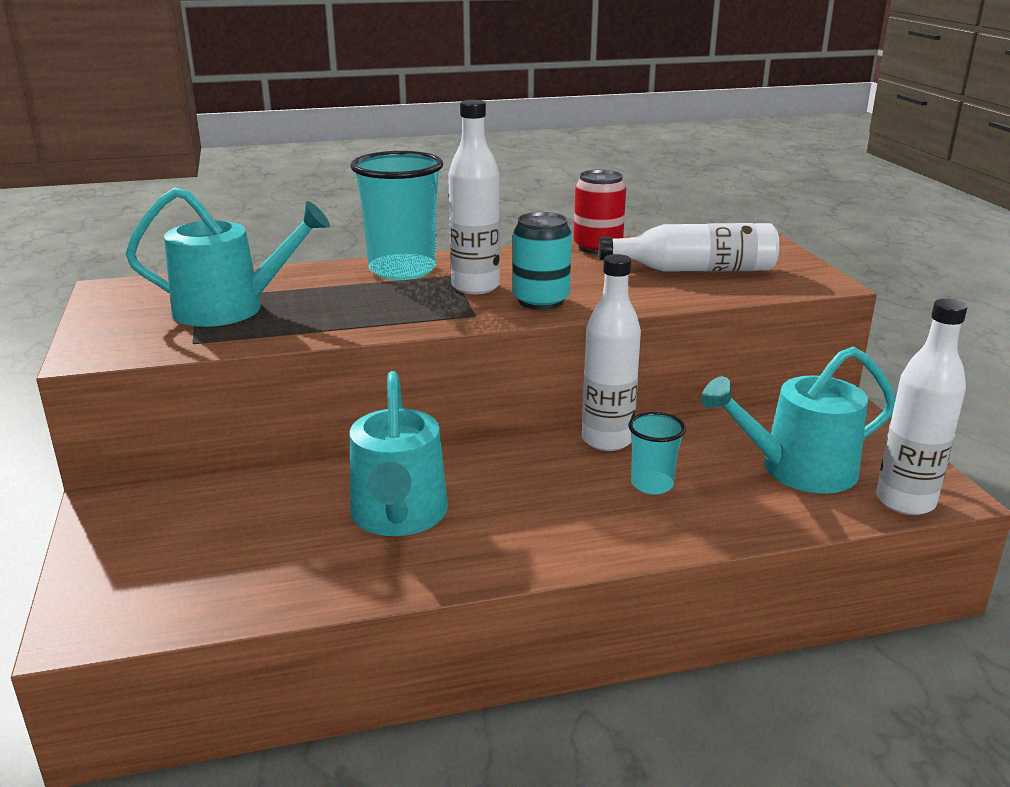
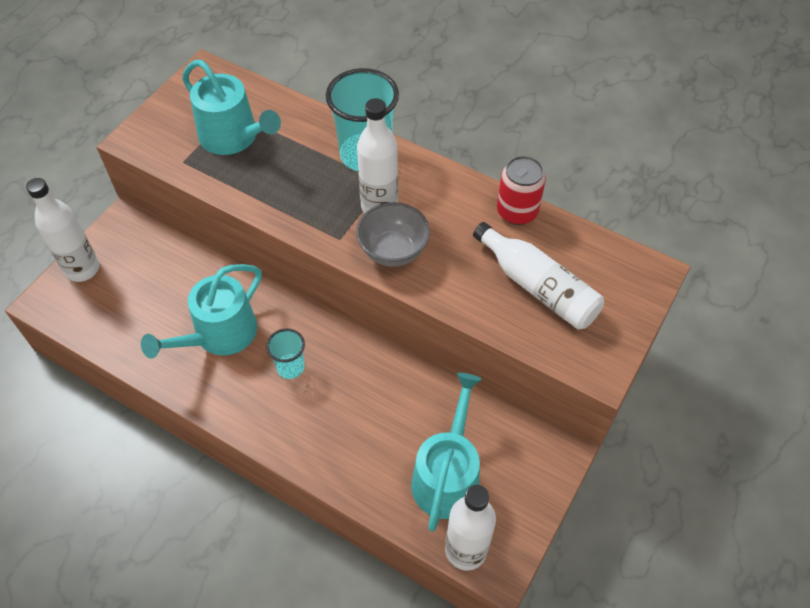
camera: 45 degrees right, 30 degrees up
turquoise can [513,212,572,310] -> grey bowl [356,202,430,267]
white bottle [582,254,641,451] -> white bottle moved to [26,178,99,282]
turquoise cup [628,412,686,495] -> turquoise cup moved to [266,328,305,379]
turquoise watering can [701,347,895,494] -> turquoise watering can turned 75 degrees clockwise [411,373,482,532]

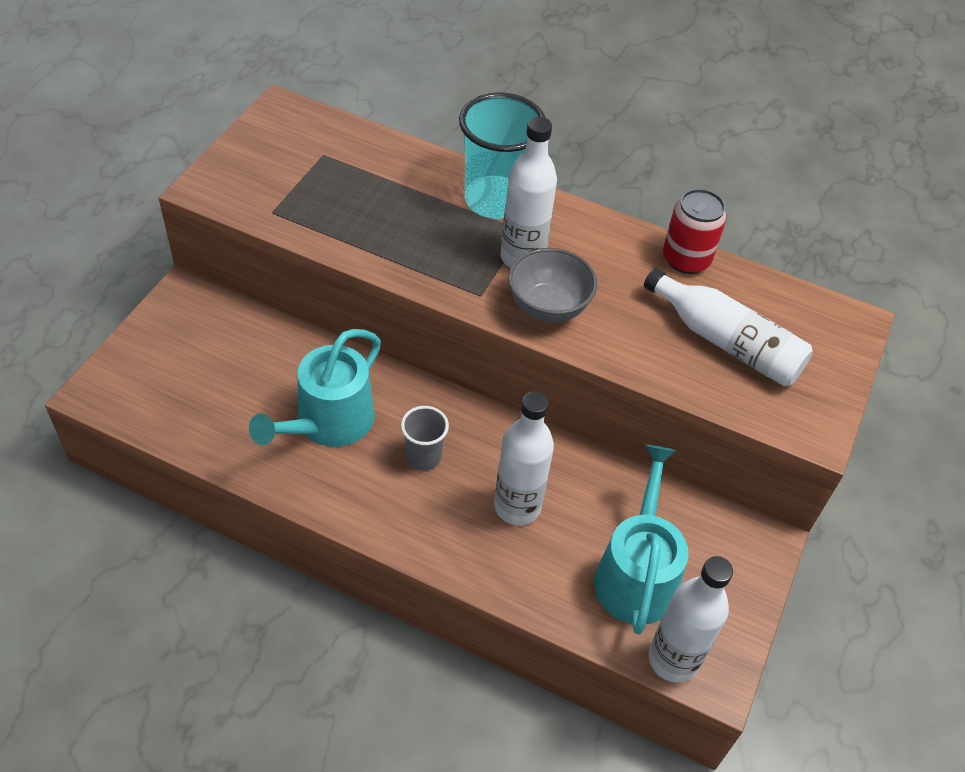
camera: 10 degrees left, 5 degrees down
white bottle [26,178,99,282] -> white bottle moved to [494,392,554,525]
turquoise watering can [182,60,281,155] -> none
turquoise cup [266,328,305,379] -> grey cup [401,406,449,471]

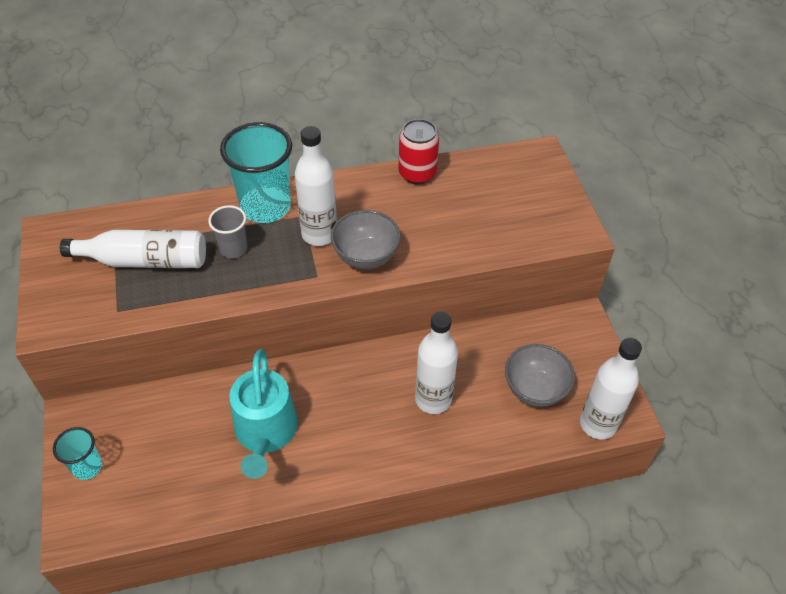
camera: 35 degrees left, 0 degrees up
grey cup [401,406,449,471] -> grey cup moved to [208,205,248,258]
turquoise watering can [594,445,689,634] -> grey bowl [505,344,575,407]
white bottle [644,268,813,387] -> white bottle moved to [60,230,206,268]
none -> turquoise cup [53,427,102,480]

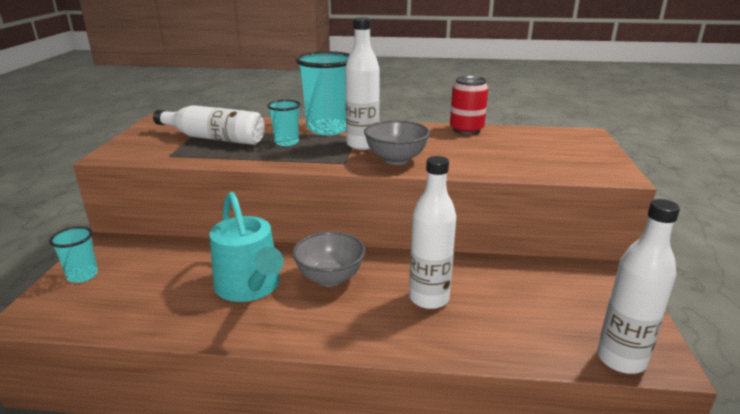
camera: 20 degrees right, 25 degrees down
grey cup [208,205,248,258] -> turquoise cup [267,100,300,146]
turquoise watering can [229,349,298,479] -> turquoise watering can turned 45 degrees counterclockwise [209,192,284,302]
grey bowl [505,344,575,407] -> grey bowl moved to [292,232,365,287]

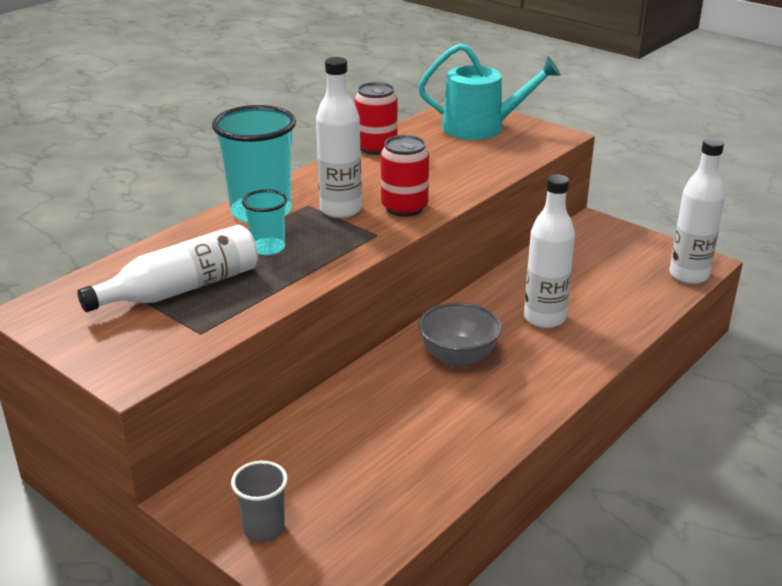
camera: 55 degrees left, 5 degrees up
turquoise cup [49,226,98,283] -> grey cup [231,461,288,542]
turquoise watering can [209,192,284,302] -> turquoise watering can moved to [418,43,561,140]
grey bowl [364,120,430,165] -> red can [381,135,429,217]

